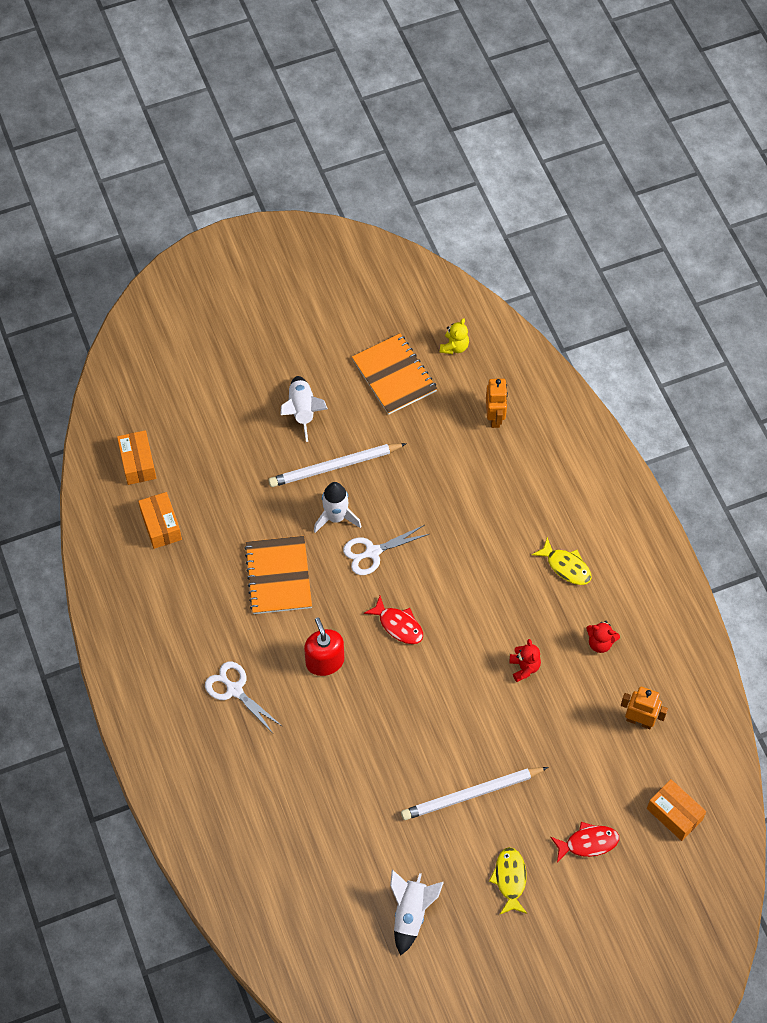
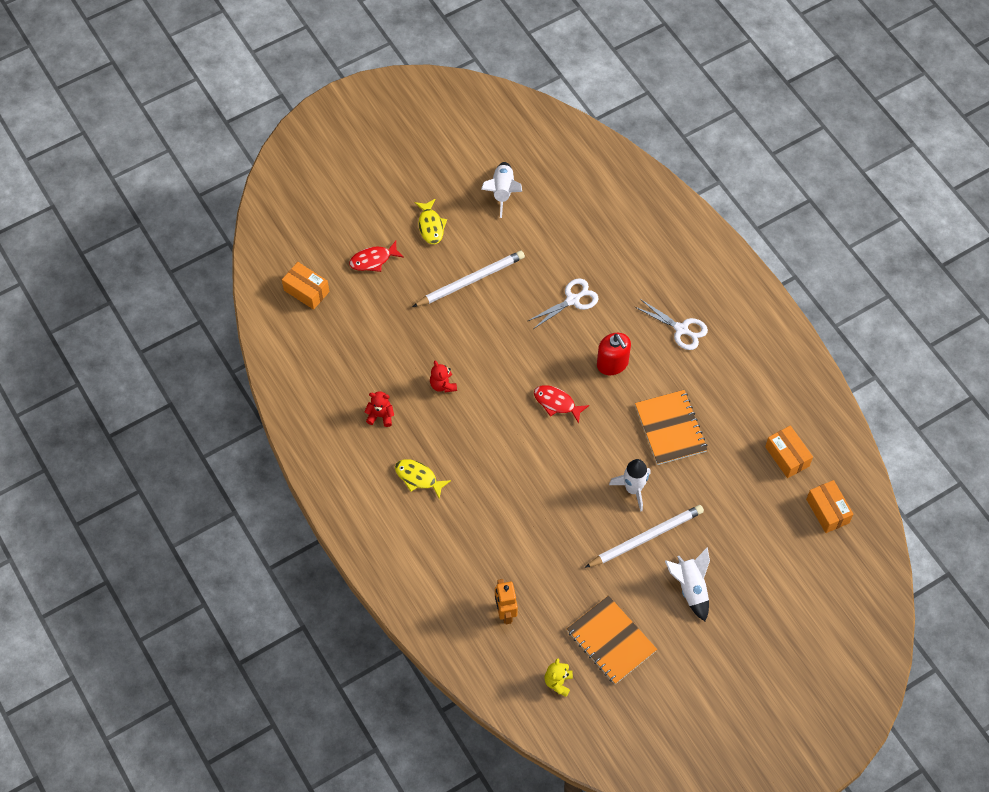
camera: 170 degrees right, 0 degrees up
white scissors [343,525,429,575] -> white scissors moved to [528,278,599,329]
orange robot [621,687,668,729] -> none

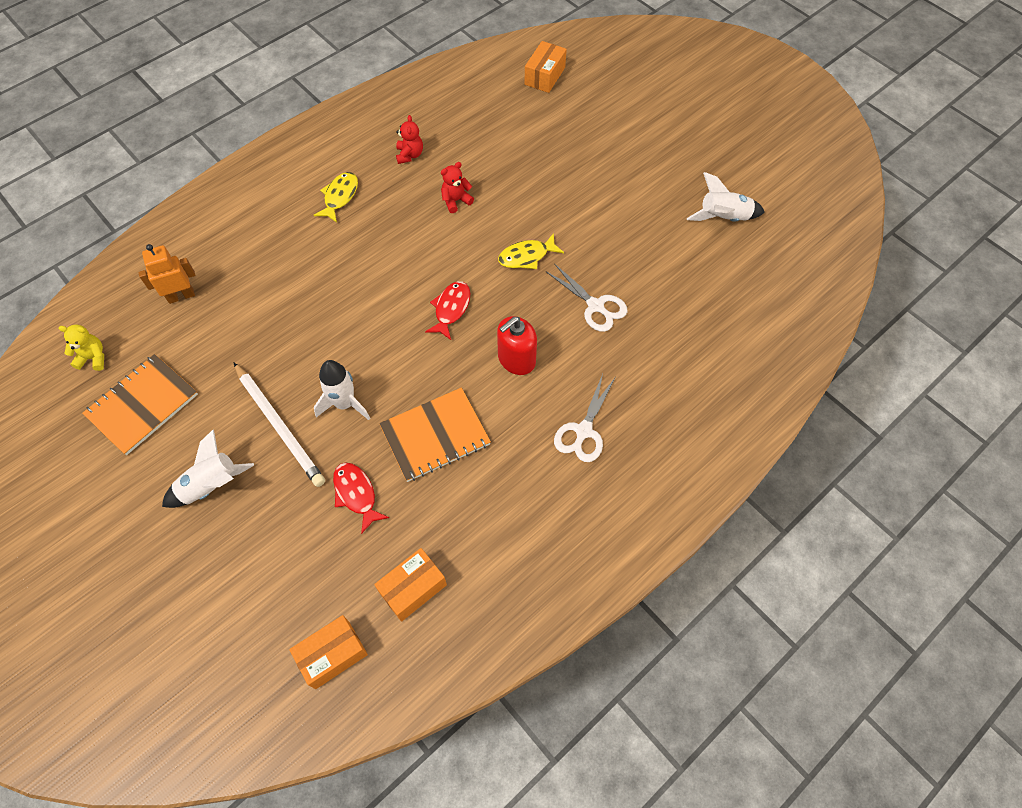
camera: 80 degrees right, 0 degrees up
red fish [349,241,404,272] -> red fish moved to [333,462,389,534]
white pencil [412,251,525,307] -> none
yellow fish [415,199,447,244] -> yellow fish moved to [498,233,564,269]

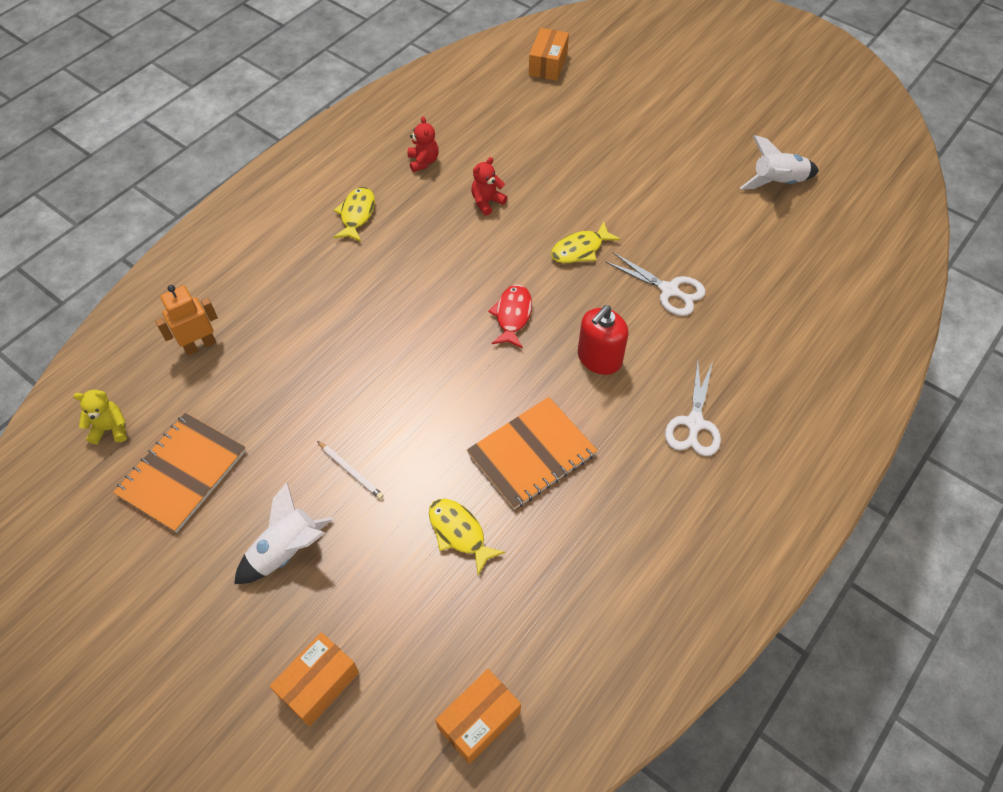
camera: 10 degrees left, 5 degrees down
white pencil [233,362,325,487] -> white pencil [317,441,384,500], size x0.48
white rocket [314,360,370,420] -> none
red fish [333,462,389,534] -> yellow fish [429,499,505,575]
orange box [374,548,447,622] -> orange box moved to [270,632,359,727]

